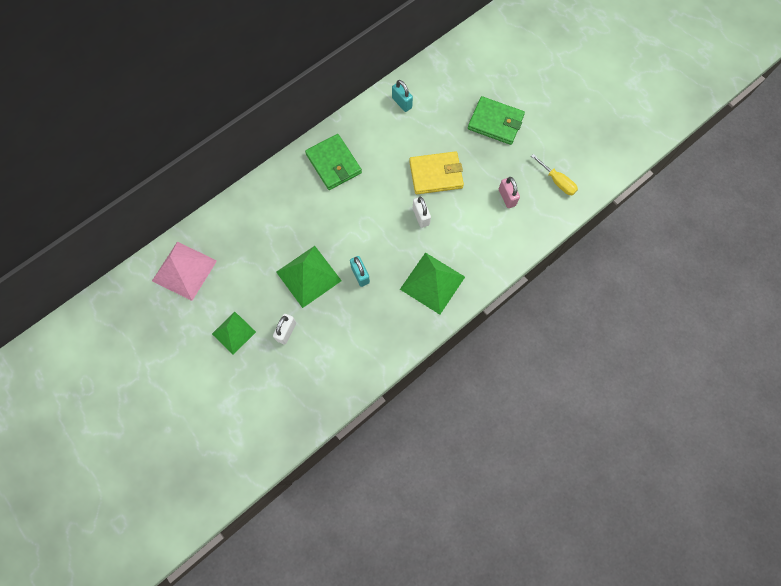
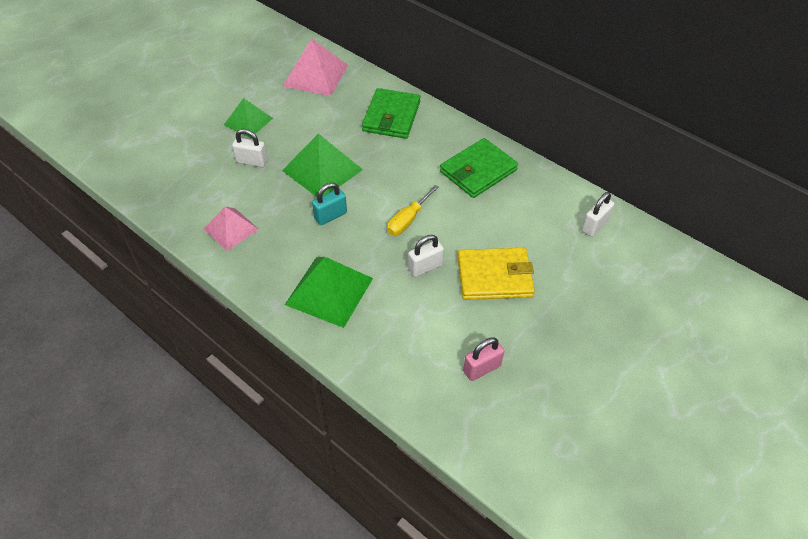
camera: 80 degrees right, 20 degrees down
turquoise padlock [392,80,413,112] -> white padlock [582,192,614,237]
yellow wallet [409,151,464,194] -> yellow wallet turned 75 degrees counterclockwise [457,248,535,300]
green wallet [468,96,525,145] -> green wallet moved to [362,88,421,139]
yellow screwdriver [531,154,578,195] -> yellow screwdriver moved to [387,185,439,235]
none -> pink pyramid [204,207,259,251]

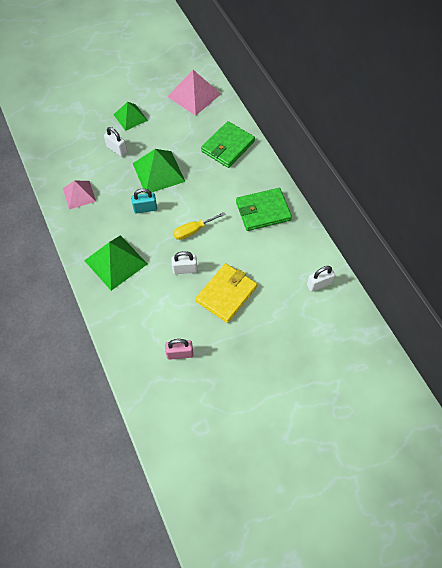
camera: 25 degrees right, 10 degrees up
yellow wallet [457,248,535,300] -> yellow wallet turned 75 degrees counterclockwise [195,263,257,323]

